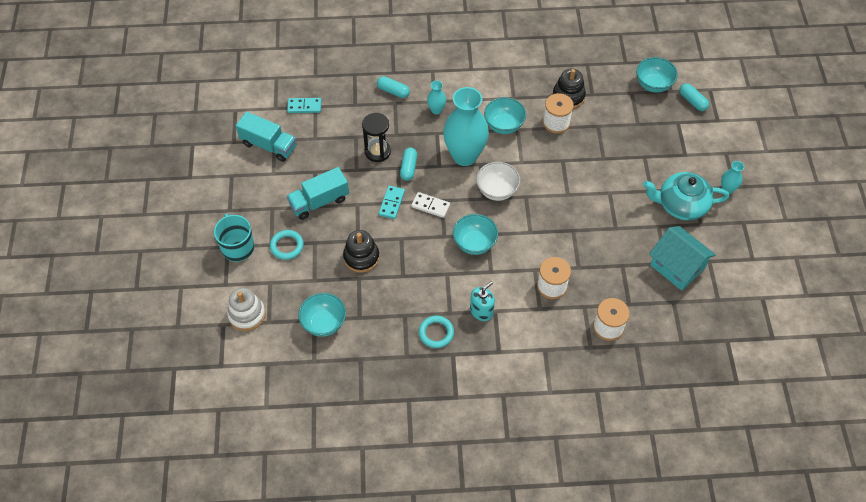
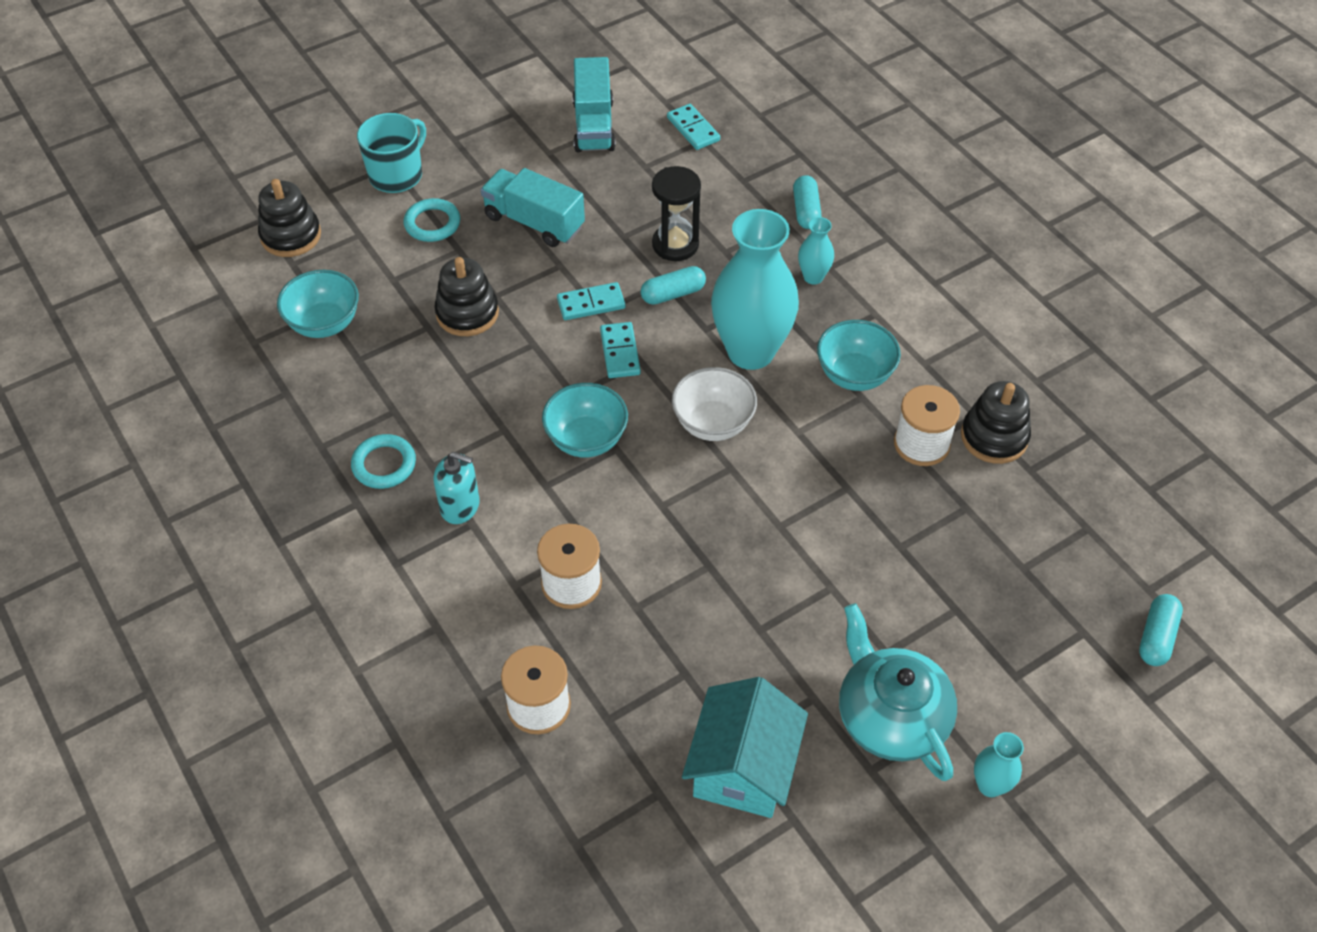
camera: 60 degrees right, 5 degrees down
white stacking toy [227,288,266,331] -> black stacking toy [258,179,321,257]
white domino [411,192,450,218] -> turquoise domino [600,322,641,378]
turquoise bowl [636,57,678,93] -> none

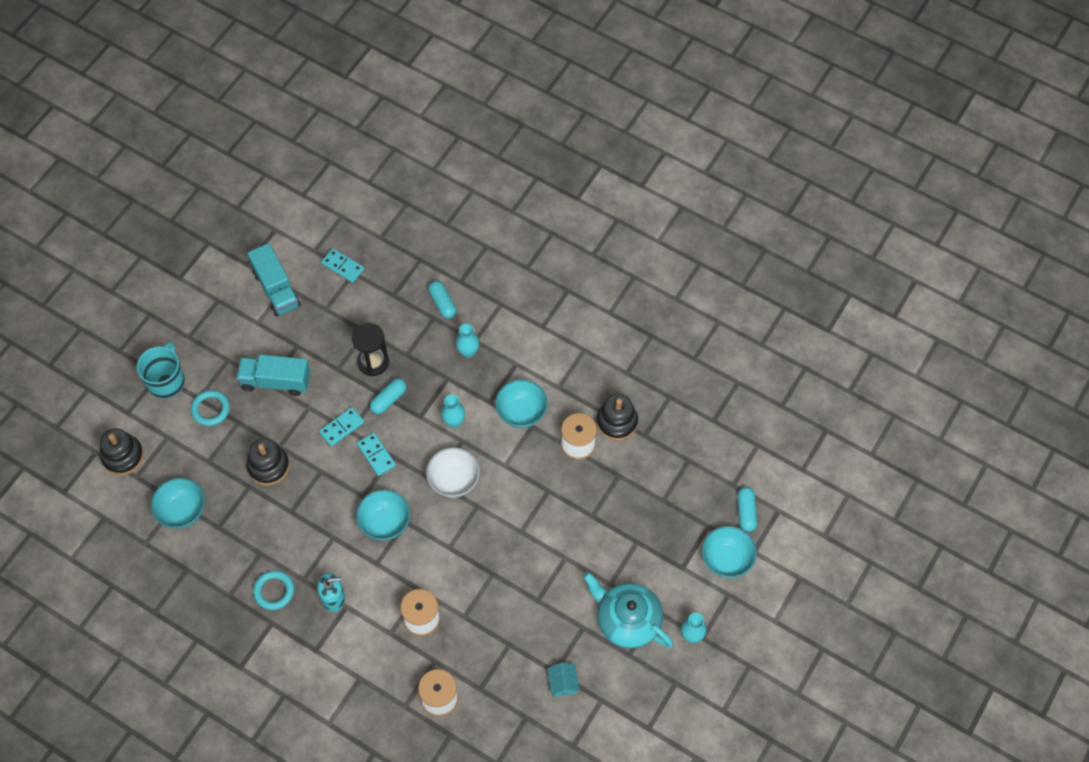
camera: 25 degrees left, 10 degrees up
turquoise house [682,677,808,818] -> turquoise house [547,662,580,697], size x0.48
turquoise vase [711,209,799,370] -> turquoise vase [441,395,465,428], size x0.44
none -> turquoise bowl [702,526,757,578]

